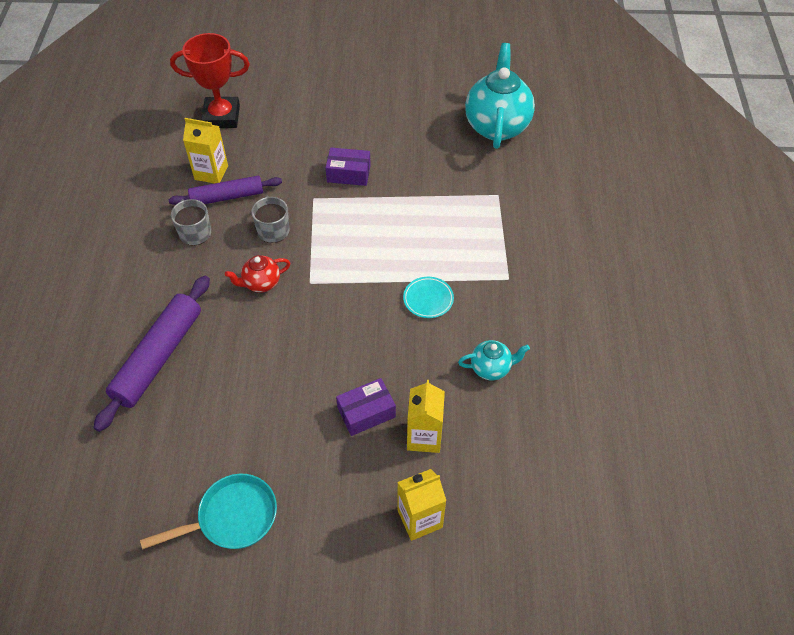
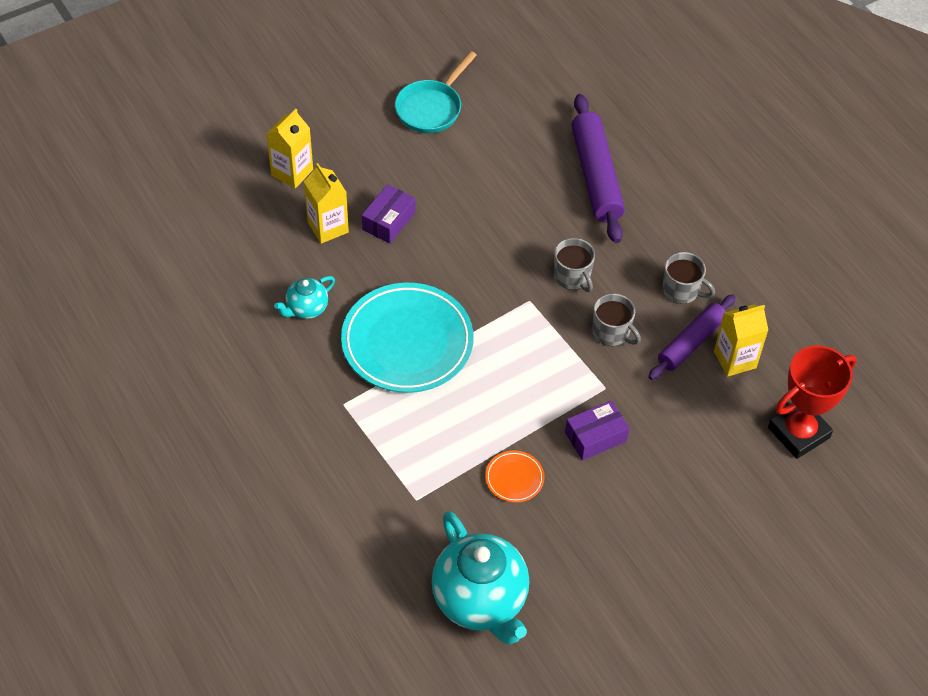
camera: 145 degrees right, 0 degrees up
red teapot [225,255,290,293] -> grey mug [554,238,595,292]
turquoise plate [403,277,454,318] -> turquoise plate [341,283,474,393], size x2.35
none -> orange plate [485,450,545,503]

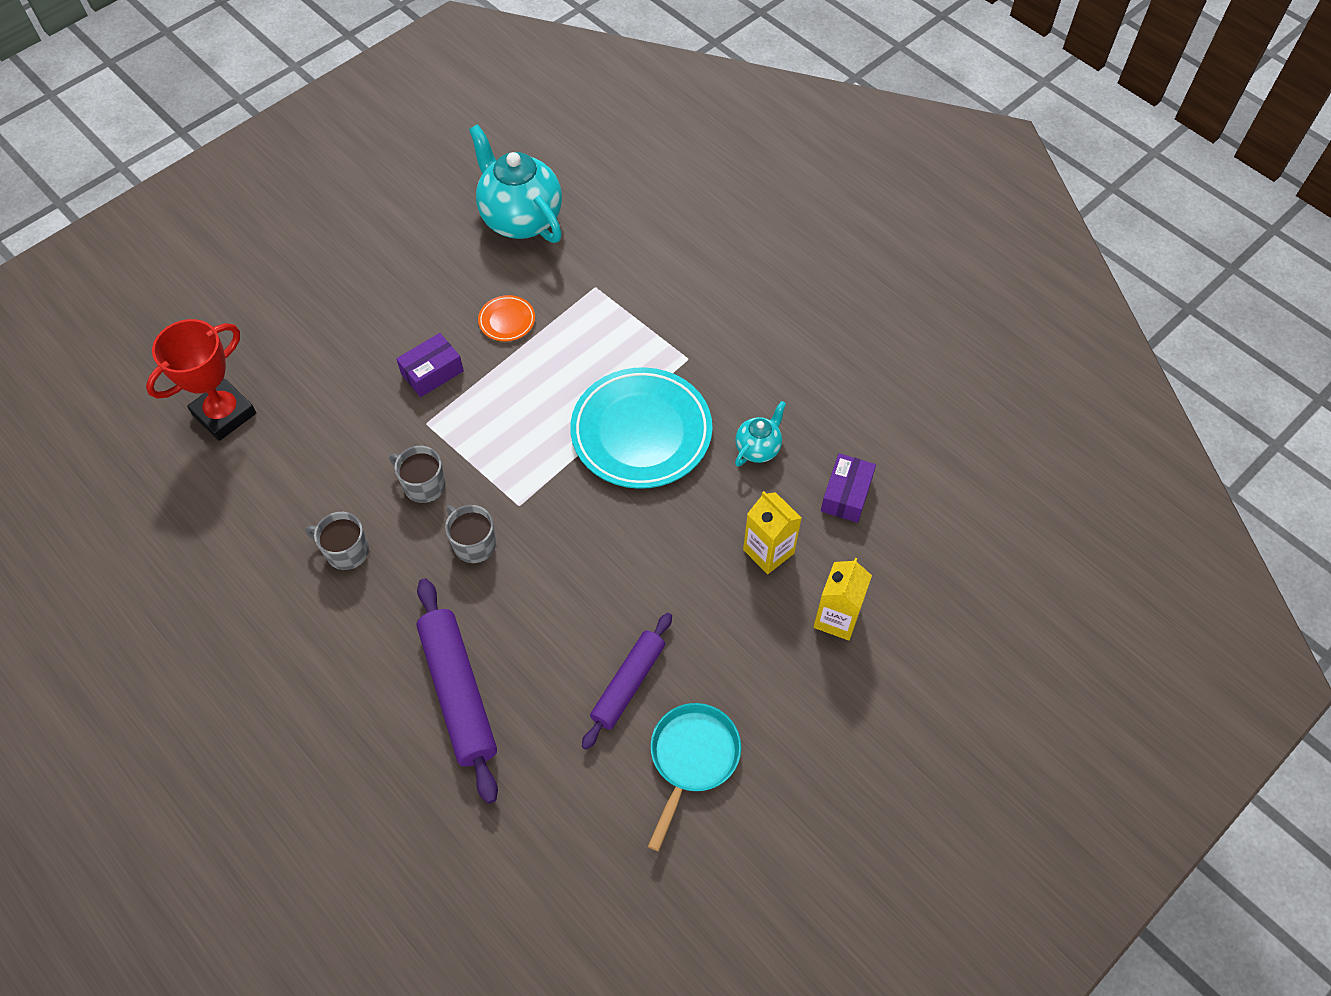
camera: 170 degrees right, 5 degrees up
purple box [362,184,415,244] -> purple box moved to [821,453,876,523]
purple rolling pin [648,294,736,380] -> purple rolling pin moved to [582,613,672,750]
yellow carton [714,304,768,377] -> none

